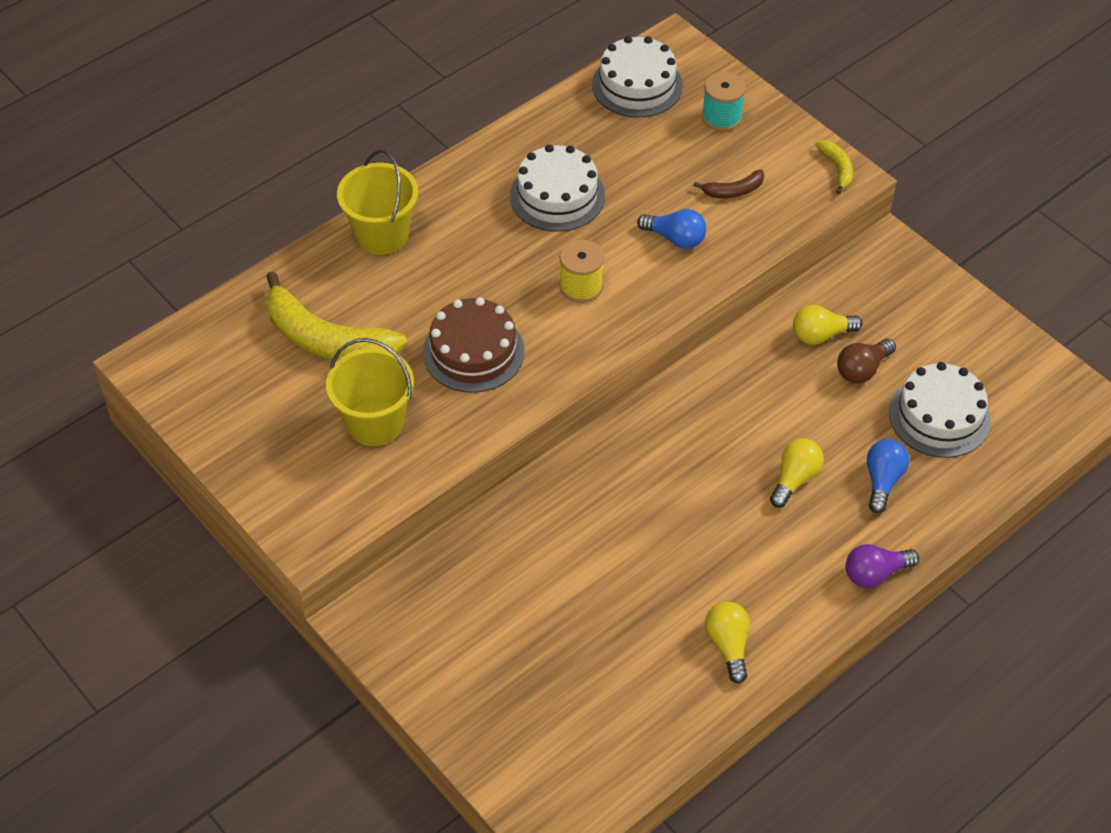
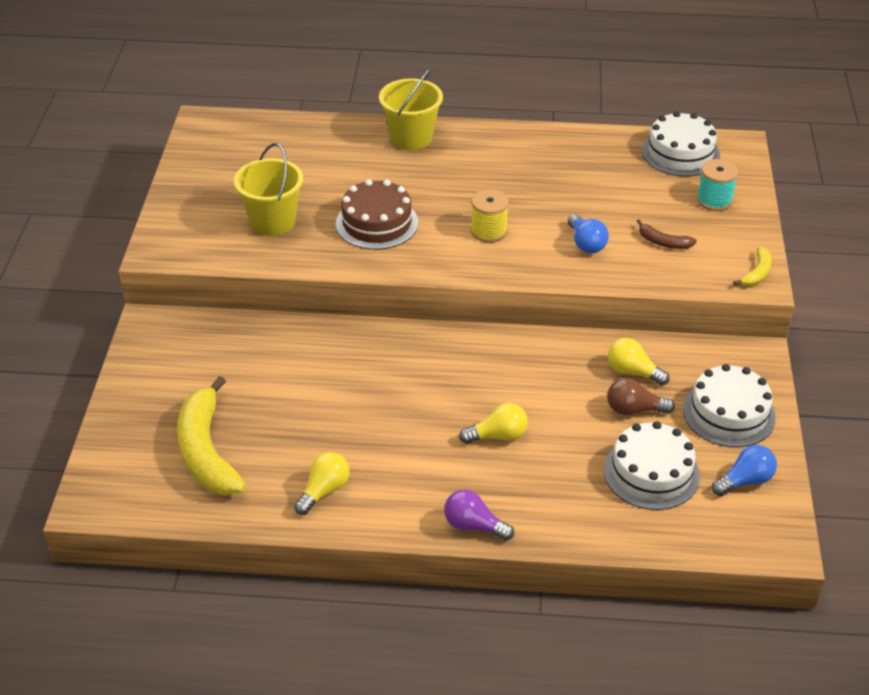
camera: 45 degrees right, 10 degrees down
yellow banana [266,271,407,361] -> yellow banana moved to [177,376,246,495]
white cake [510,144,605,232] -> white cake moved to [683,364,776,448]
blue light bulb [867,439,909,513] -> blue light bulb moved to [712,445,777,496]

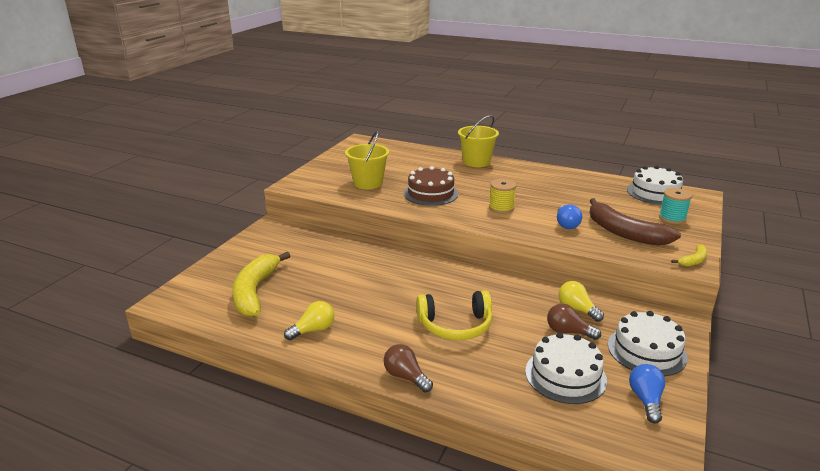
camera: 20 degrees right, 15 degrees down
purple light bulb [444,489,514,541] -> brown light bulb [384,344,433,392]
yellow light bulb [459,403,528,444] -> yellow headphones [416,290,492,340]
brown banana [637,219,697,249] -> brown banana [589,198,681,246], size x2.17
blue light bulb [712,445,777,496] -> blue light bulb turned 75 degrees counterclockwise [629,364,665,424]

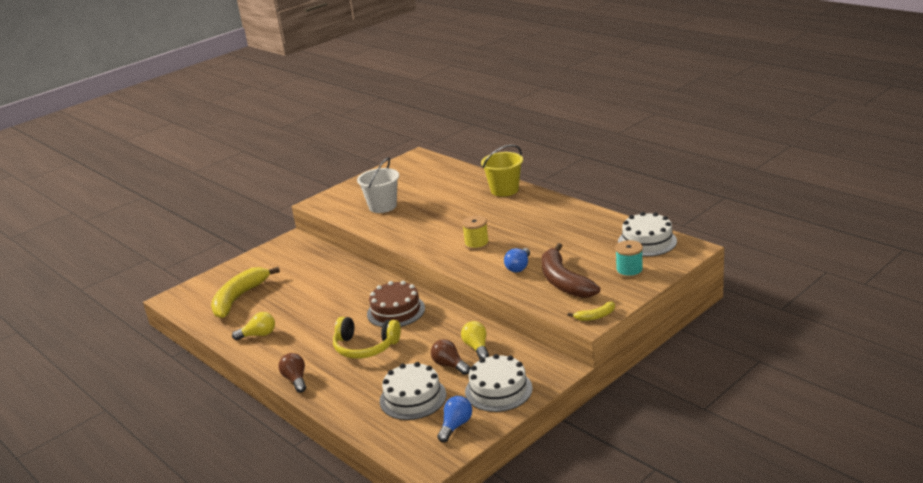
camera: 25 degrees right, 0 degrees up
yellow bucket [345,130,389,189] -> white bucket [357,157,399,213]
brown cake [404,166,458,206] -> brown cake moved to [367,281,425,327]

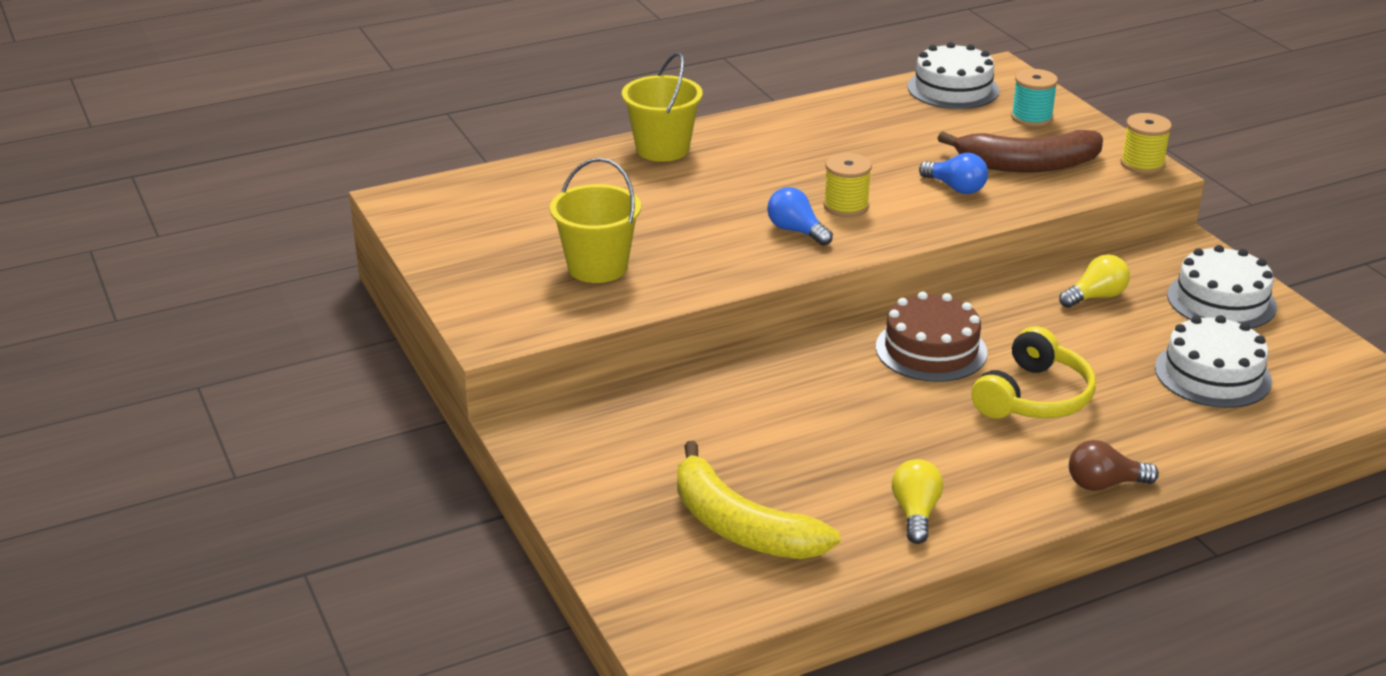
camera: 75 degrees left, 5 degrees up
white bucket [357,157,399,213] -> yellow bucket [550,158,641,283]
brown light bulb [431,339,470,375] -> none
blue light bulb [437,396,472,442] -> blue light bulb moved to [767,187,833,246]
yellow light bulb [461,321,489,359] -> yellow light bulb turned 150 degrees clockwise [1059,254,1130,308]
yellow banana [568,302,615,321] -> yellow spool [1121,113,1172,174]

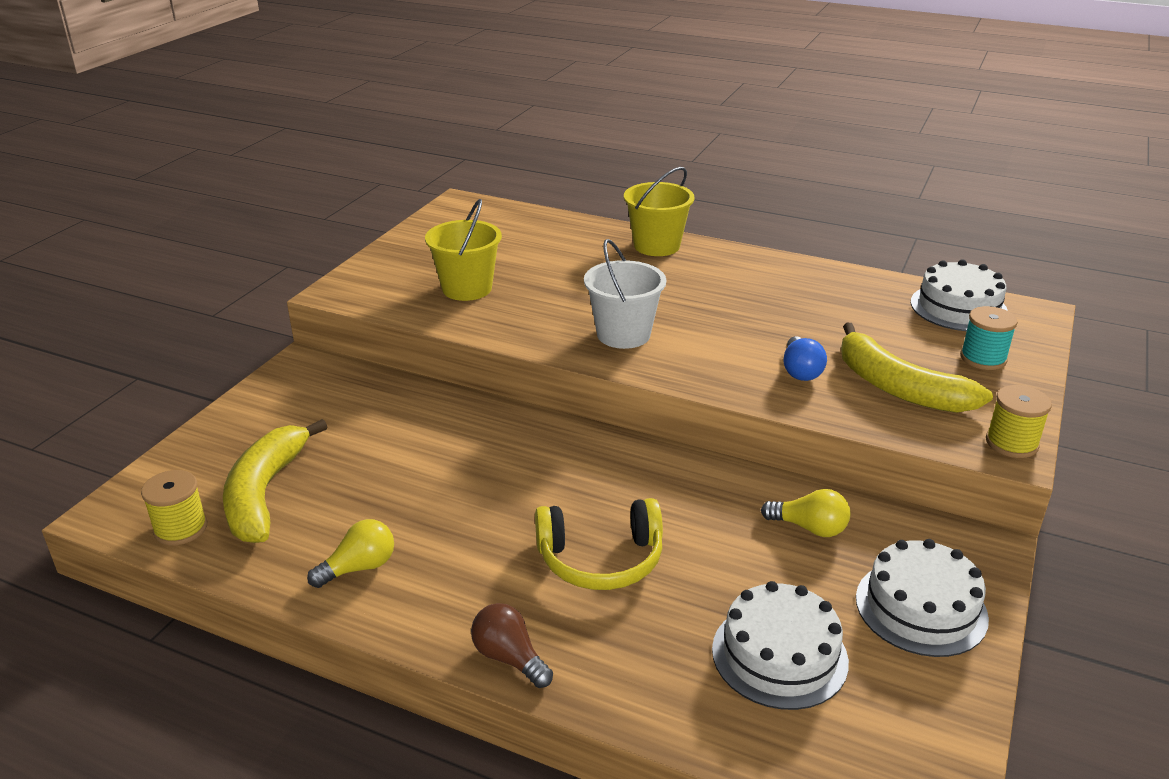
camera: 50 degrees right, 0 degrees up
blue light bulb [767,187,833,246] -> white bucket [584,239,666,349]
yellow spool [824,153,872,217] -> yellow spool moved to [141,470,207,545]
brown cake [876,292,987,382] -> none
brown banana [937,130,1103,172] -> yellow banana [841,323,993,413]

